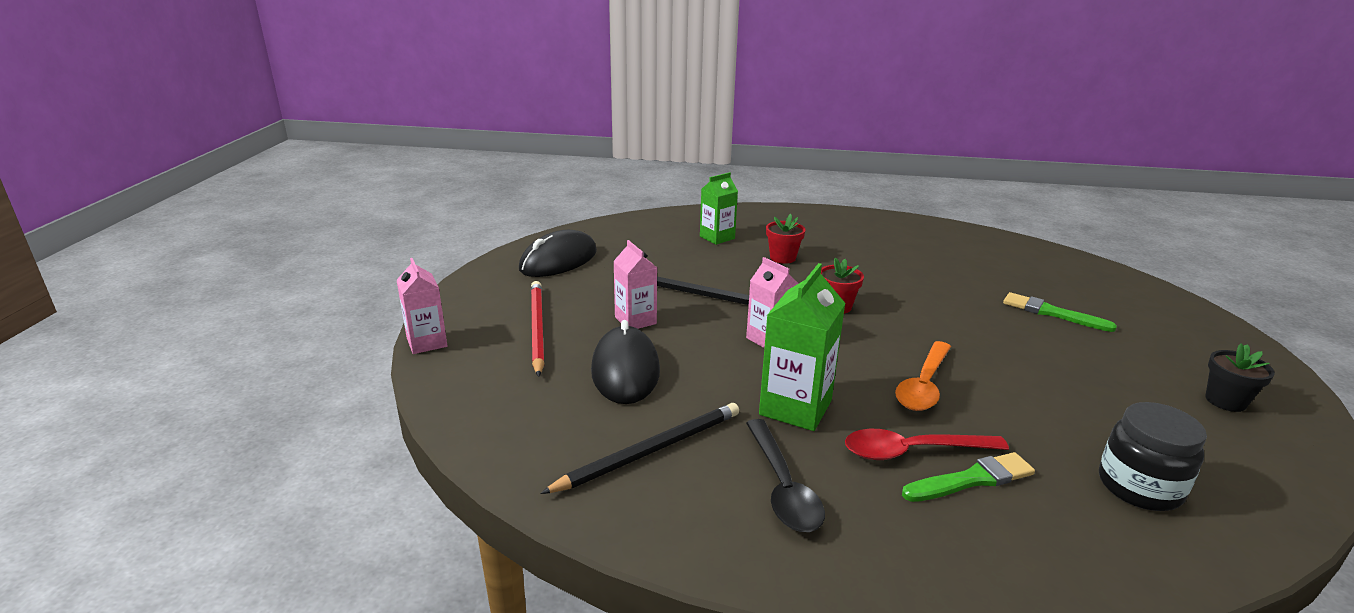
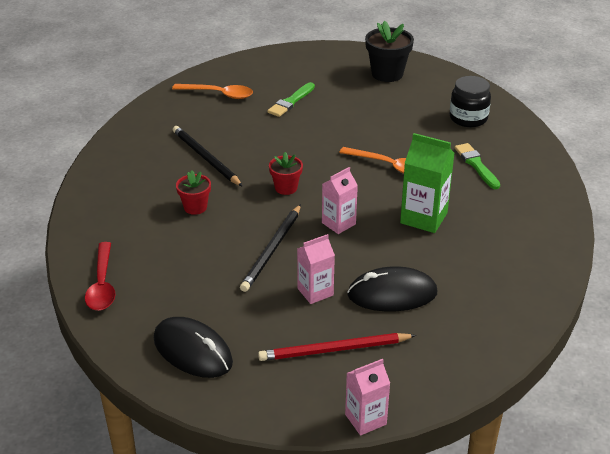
camera: 90 degrees left, 10 degrees up
black pencil [540,403,739,494] -> black pencil moved to [173,126,243,187]
green carton [700,172,738,245] -> none
black spoon [746,419,825,532] -> none
red spoon [845,429,1009,460] -> red spoon moved to [85,242,115,311]
black flower pot [1205,343,1275,412] -> black flower pot [365,21,414,82], size x1.66
none -> orange spoon [172,84,253,99]

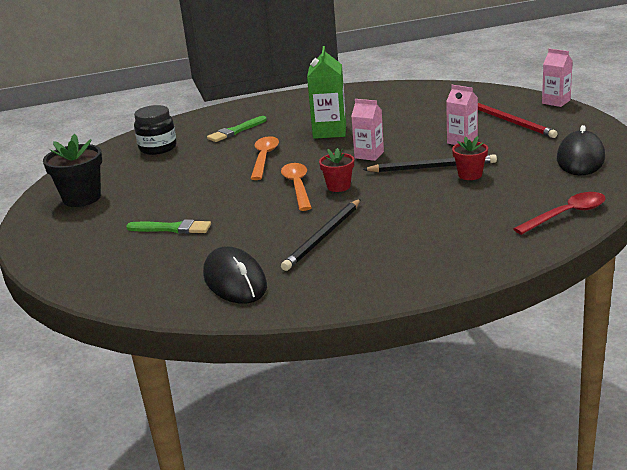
camera: 110 degrees left, 10 degrees down
orange spoon [172,84,253,99] -> orange spoon moved to [281,163,312,211]
red flower pot [176,170,211,215] -> red flower pot moved to [452,136,488,180]
black mouse [347,266,437,311] -> black mouse moved to [203,247,267,304]

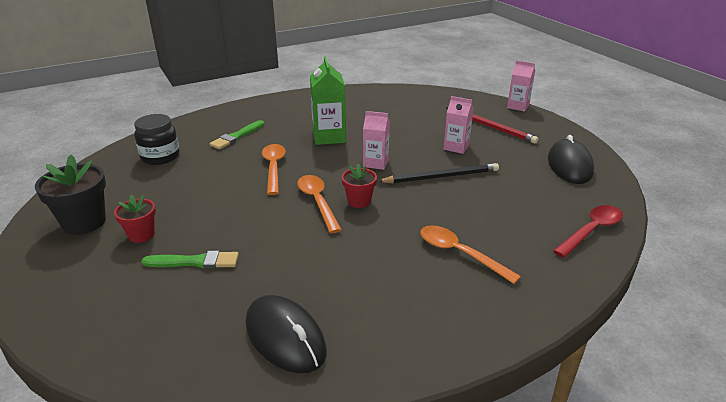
camera: 15 degrees left, 5 degrees up
black pencil [281,199,361,271] -> none
red flower pot [452,136,488,180] -> red flower pot moved to [114,195,156,243]
none -> orange spoon [420,225,521,284]

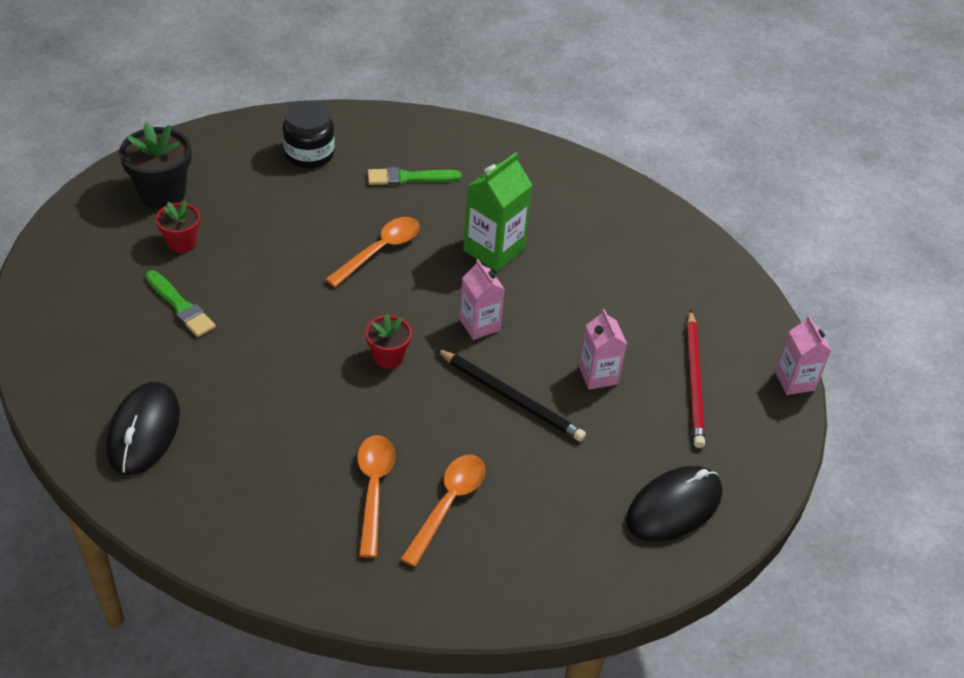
camera: 45 degrees right, 15 degrees up
orange spoon [297,175,342,233] -> orange spoon moved to [400,455,486,567]
red spoon [553,205,623,258] -> none

